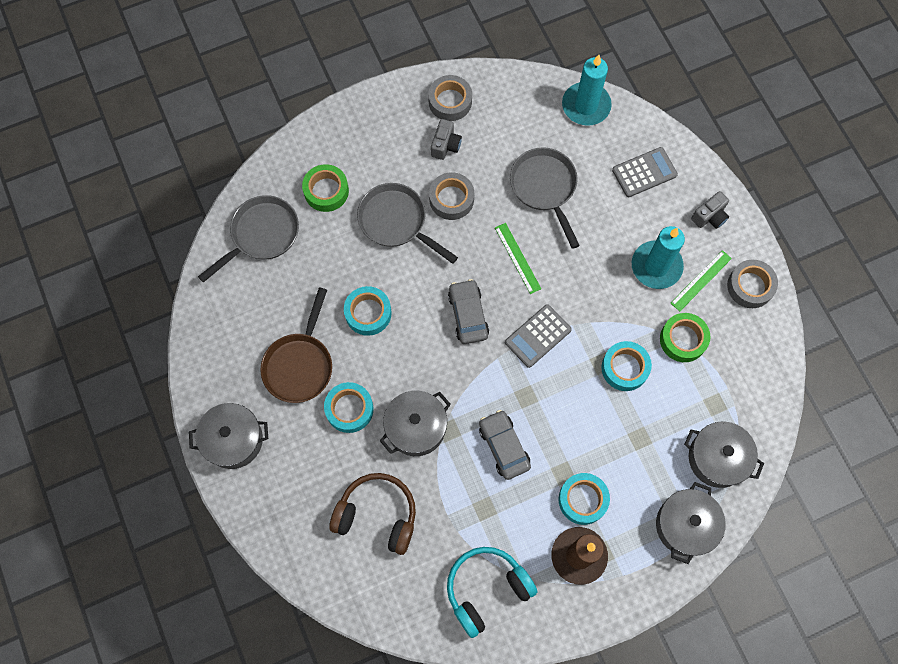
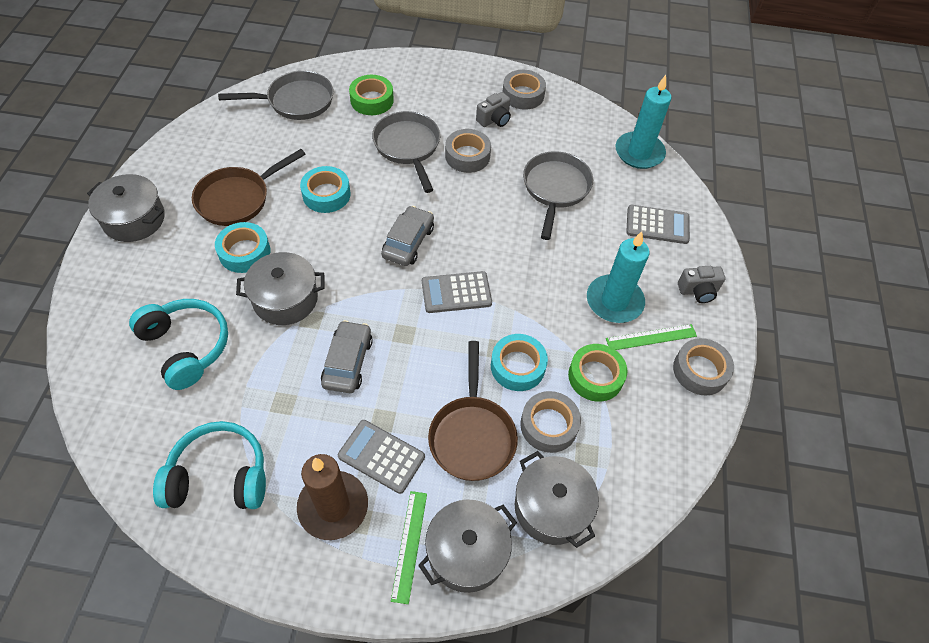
camera: 30 degrees right, 15 degrees down
brown headphones [329,473,416,555] -> turquoise headphones [129,299,228,390]
green ruler [495,223,541,294] -> green ruler moved to [391,491,427,604]
turquoise tape [559,473,610,525] -> grey calculator [338,420,425,494]
none -> brown pan [428,341,518,481]
none -> grey tape [520,391,581,453]

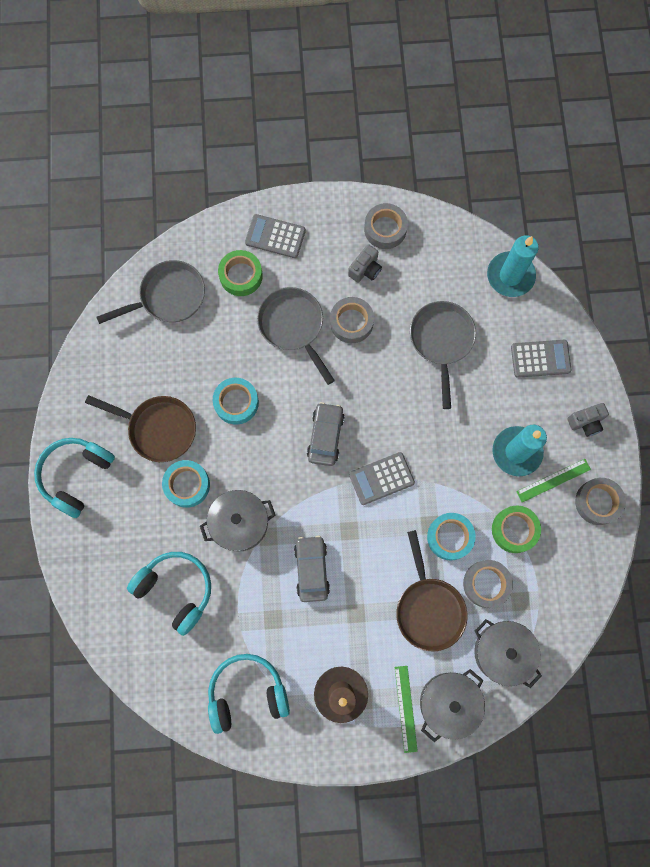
camera: 10 degrees left, 20 degrees up
grey pot [87,174,165,242] -> turquoise headphones [34,438,115,518]
brown pan [192,149,306,226] -> brown pan turned 105 degrees counterclockwise [85,395,196,462]
grey calculator [338,420,425,494] -> grey calculator moved to [245,214,306,258]

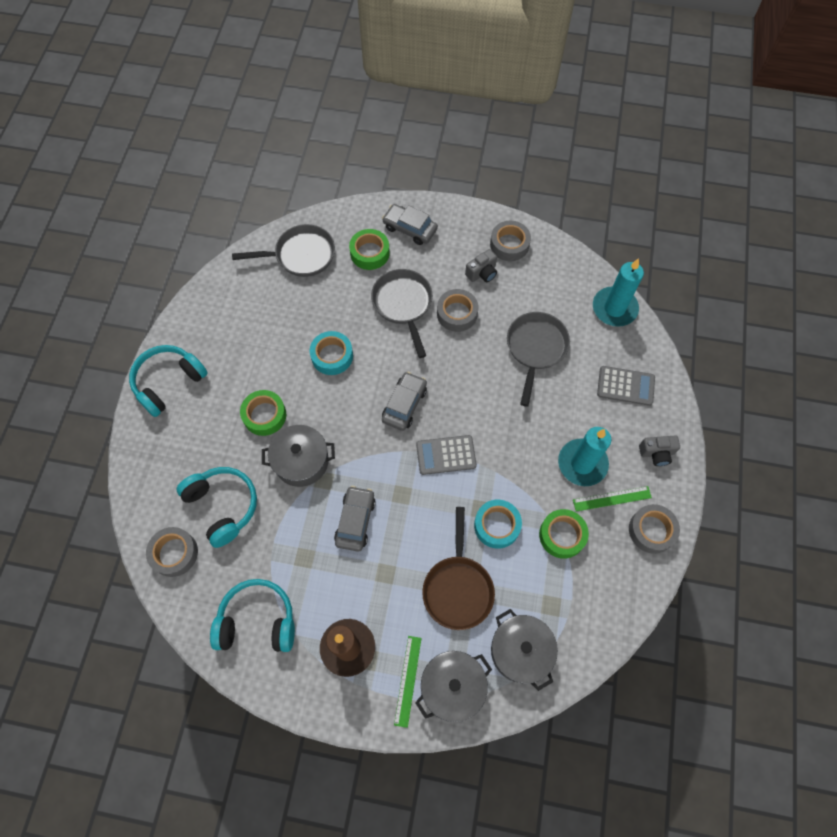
camera: 15 degrees right, 10 degrees down
brown pan [85,395,196,462] -> none
turquoise tape [162,460,210,508] -> green tape [240,390,286,436]
grey calculator [245,214,306,258] -> grey car [382,204,438,245]
grey tape [463,560,513,608] -> grey tape moved to [146,527,198,577]

